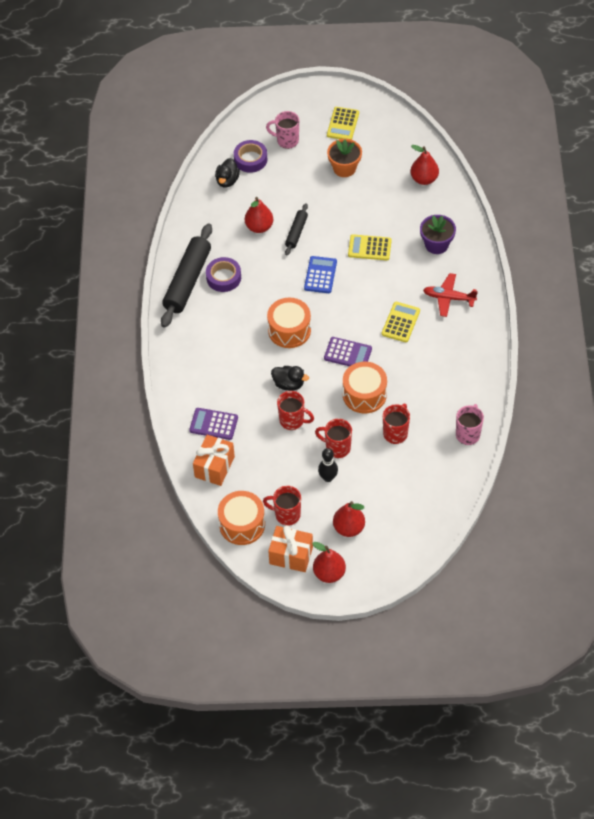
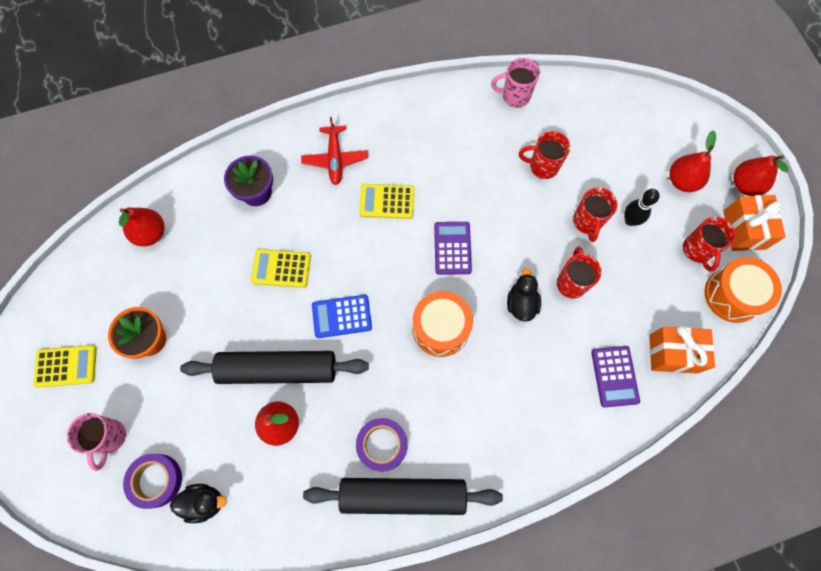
camera: 110 degrees left, 15 degrees up
black rolling pin [285,203,308,255] -> black rolling pin [180,351,369,384], size x1.93
orange drum [343,362,387,414] -> none
yellow calculator [348,234,392,260] -> yellow calculator turned 105 degrees clockwise [251,249,311,288]

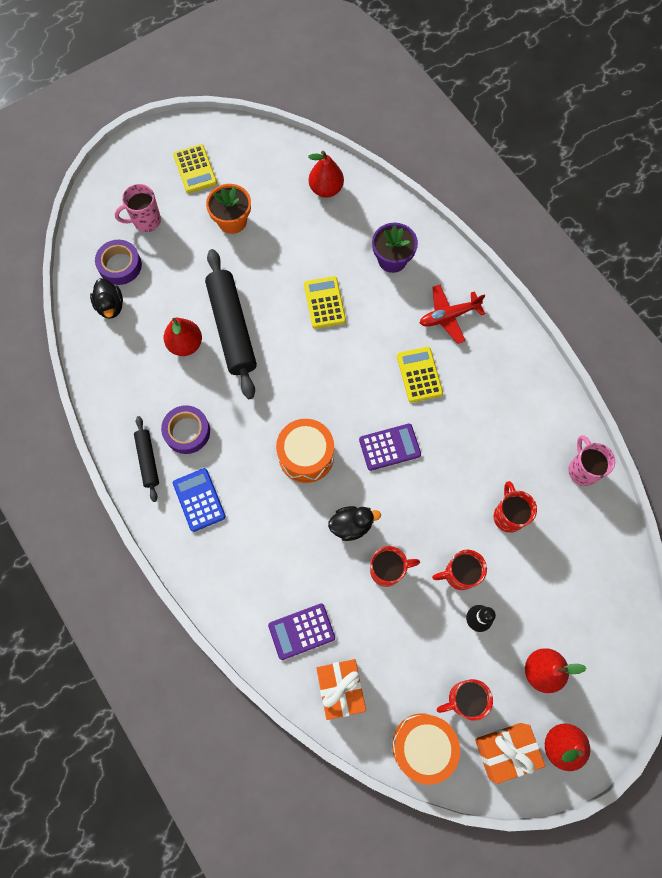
camera: 75 degrees right, 0 degrees up
black rolling pin [303,478,503,515] -> black rolling pin [134,416,159,502], size x0.52
blue calculator [312,295,372,338] -> blue calculator moved to [173,468,226,532]

